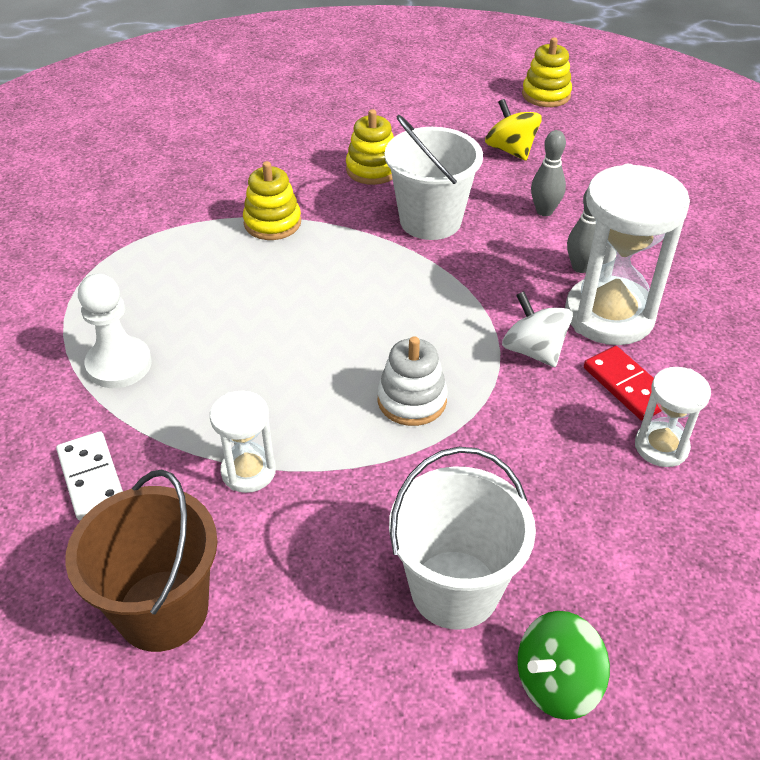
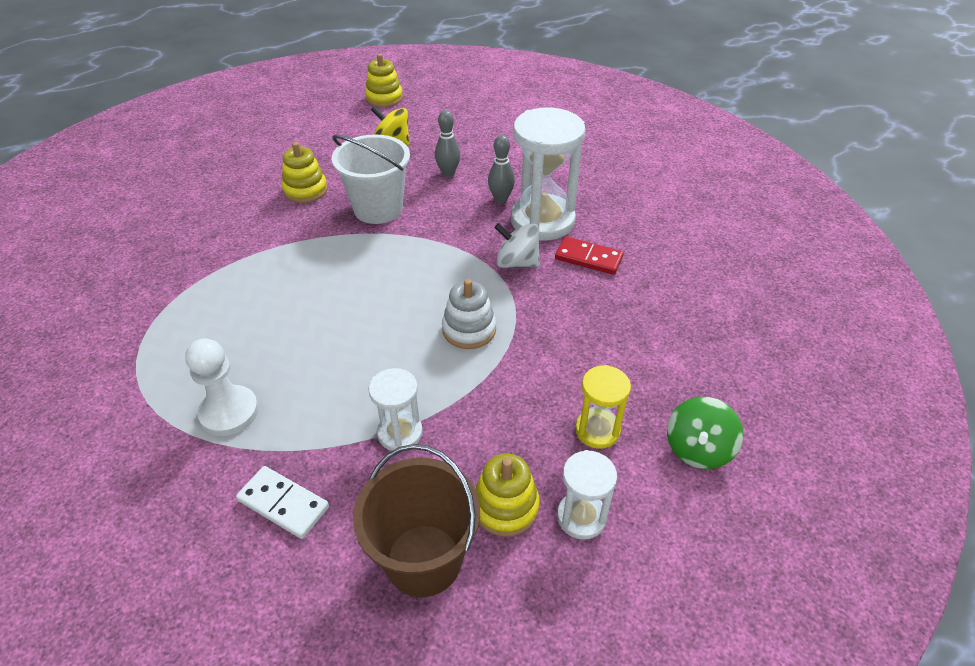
camera: 35 degrees left, 0 degrees up
yellow stacking toy [243,161,301,240] -> yellow stacking toy moved to [475,453,540,537]
white bucket [389,447,536,630] -> yellow hourglass [575,365,631,449]
white hourglass [635,367,711,467] -> white hourglass moved to [557,450,617,539]

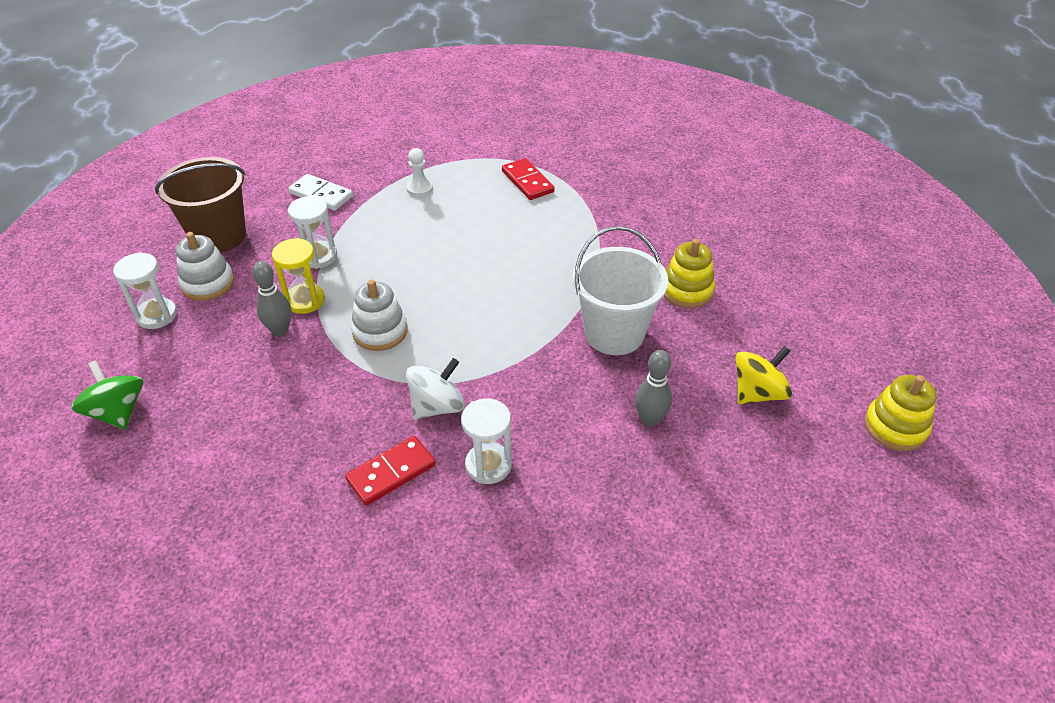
camera: 120 degrees right, 0 degrees up
white pawn [185,339,259,436] -> white pawn [407,148,433,197], size x0.60
white domino [236,466,329,539] -> white domino turned 60 degrees clockwise [288,174,353,210]
yellow stacking toy [475,453,540,537] -> white stacking toy [176,232,234,301]
grey bowling pin [488,135,515,203] -> grey bowling pin moved to [252,261,292,336]
white hourglass [511,108,586,240] -> white hourglass [461,398,512,484], size x0.52
yellow hourglass [575,365,631,449] -> yellow hourglass moved to [272,238,325,314]
none -> red domino [502,158,555,200]

